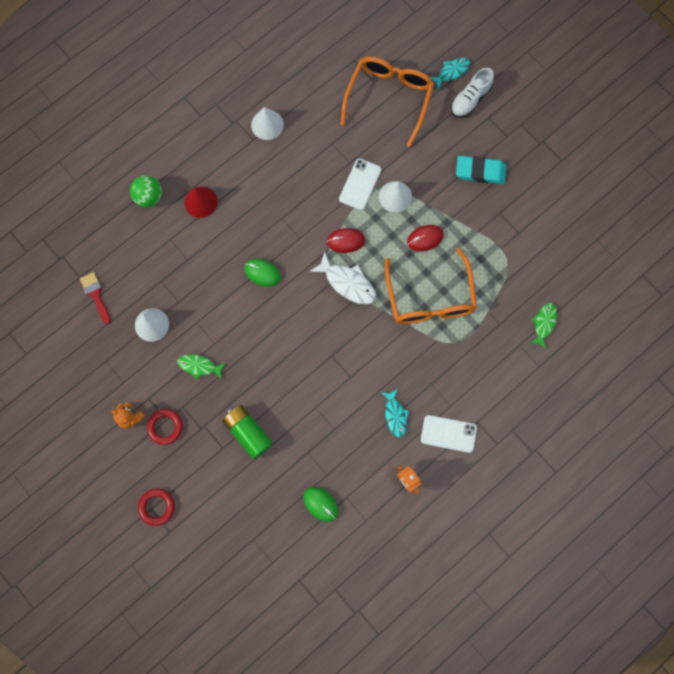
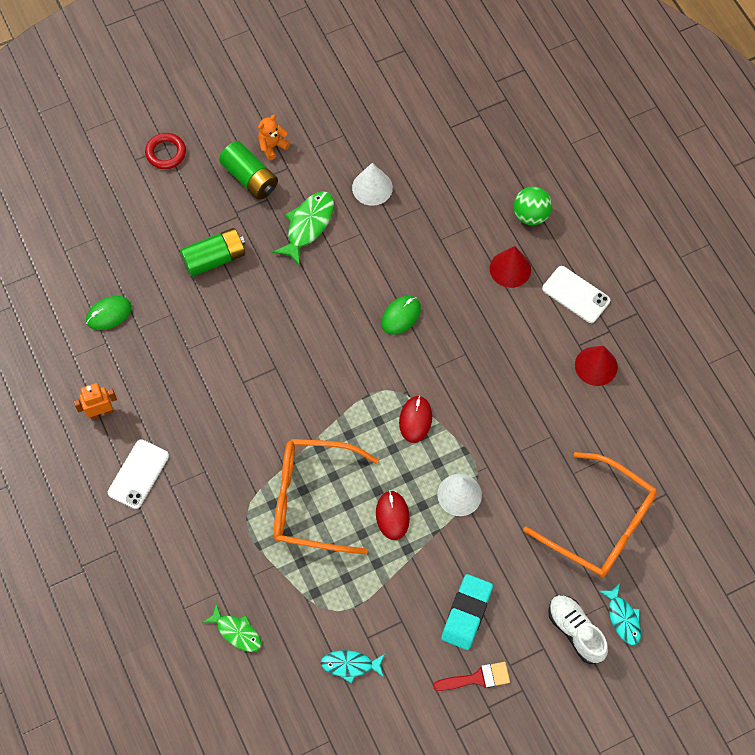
camera: 105 degrees right, 10 degrees down
red brush [80,272,111,324] -> red brush moved to [433,662,510,691]
red ring [147,409,183,445] -> green battery [219,141,278,200]
green fish [178,354,226,380] -> green fish [272,191,334,266], size x1.51
white cone [251,107,284,140] -> red cone [575,346,618,386]
white fish [309,251,376,304] -> none
white phone [339,158,381,210] -> white phone moved to [542,266,610,323]
turquoise fish [381,389,409,437] -> turquoise fish moved to [320,650,385,683]

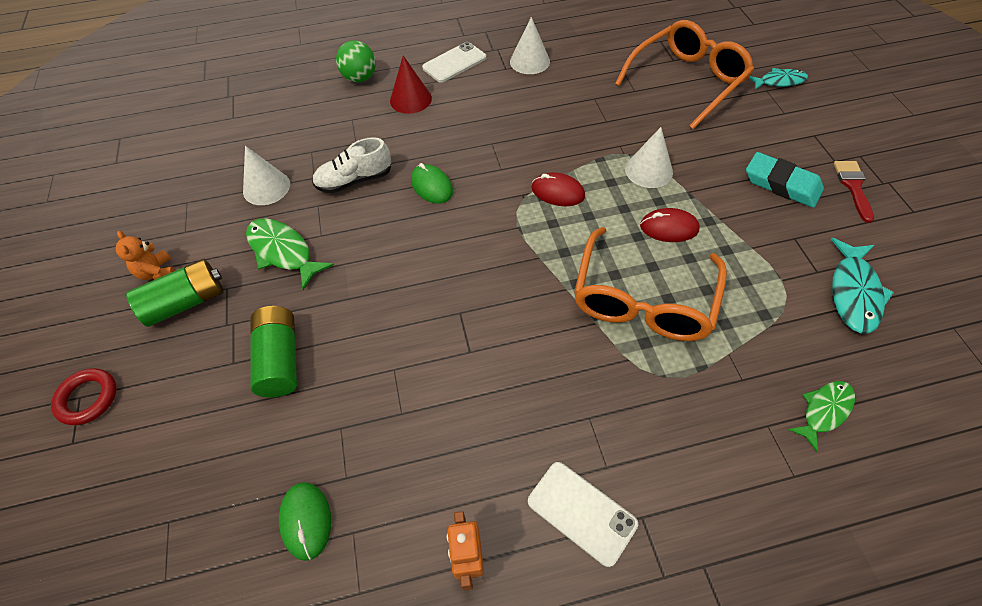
camera: 75 degrees left, 10 degrees down
turquoise fish [320,650,385,683] -> turquoise fish [831,238,894,334], size x1.51
white shoe [548,595,608,664] -> white shoe moved to [312,137,391,193]
red cone [575,346,618,386] -> white cone [510,17,550,74]

